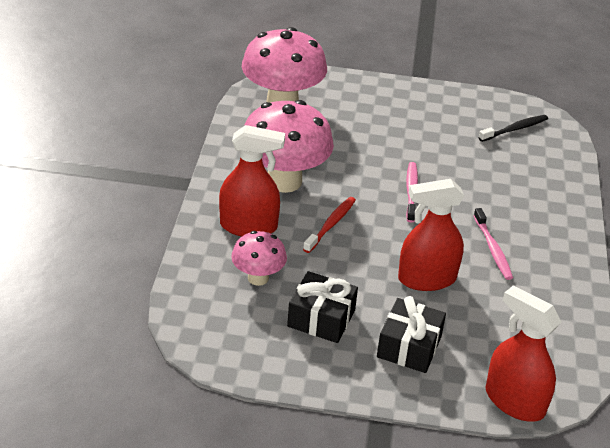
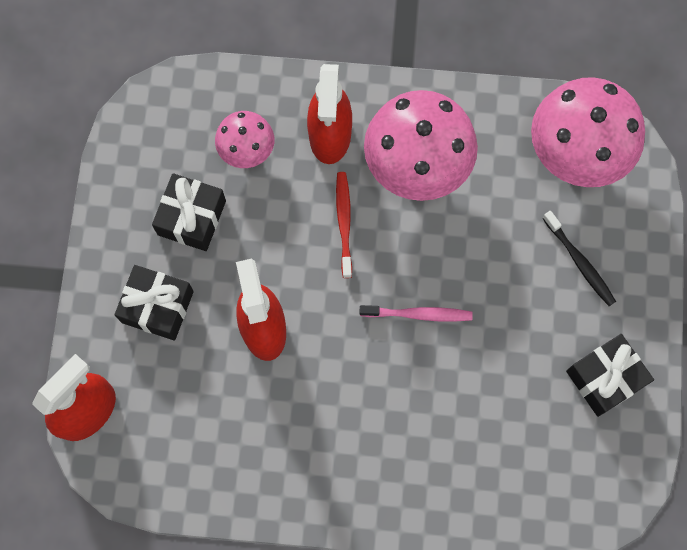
camera: 90 degrees right, 35 degrees up
red toothbrush [303,197,356,253] -> red toothbrush turned 120 degrees counterclockwise [336,172,352,278]
pink toothbrush [474,208,513,280] -> none
black toothbrush [478,115,548,142] -> black toothbrush moved to [542,211,616,306]
none -> black gift [566,334,654,417]

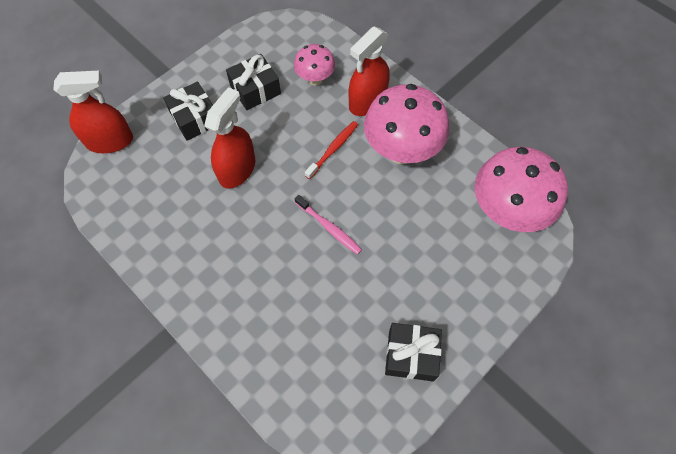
camera: 40 degrees right, 10 degrees down
black toothbrush [542,211,616,306] -> none

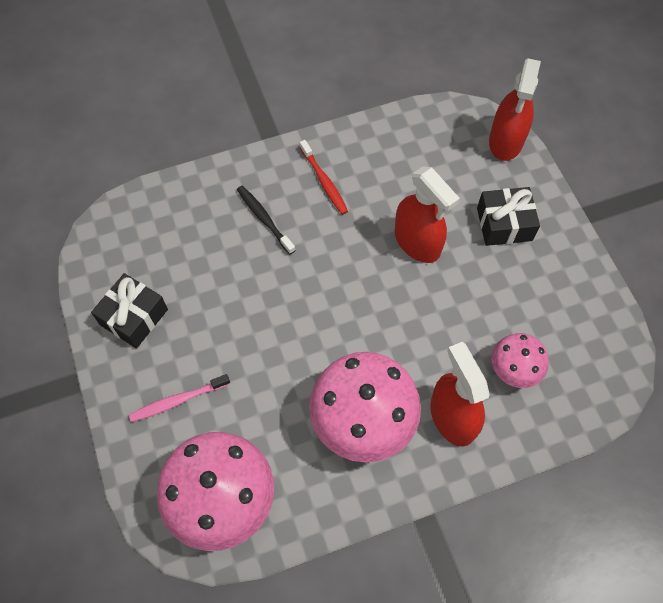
camera: 115 degrees right, 0 degrees up
black gift [226,54,281,110] -> none
pink toothbrush [295,195,362,255] -> pink toothbrush moved to [129,374,230,422]
red toothbrush [305,121,358,179] -> red toothbrush moved to [300,140,348,215]
none -> black toothbrush [237,186,296,254]

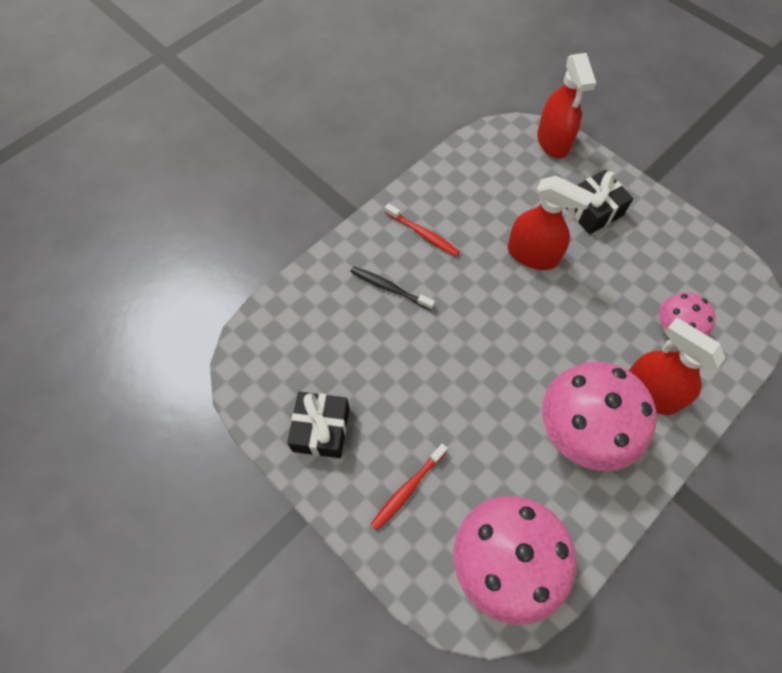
camera: 25 degrees left, 0 degrees up
pink toothbrush [129,374,230,422] -> red toothbrush [370,444,448,530]

